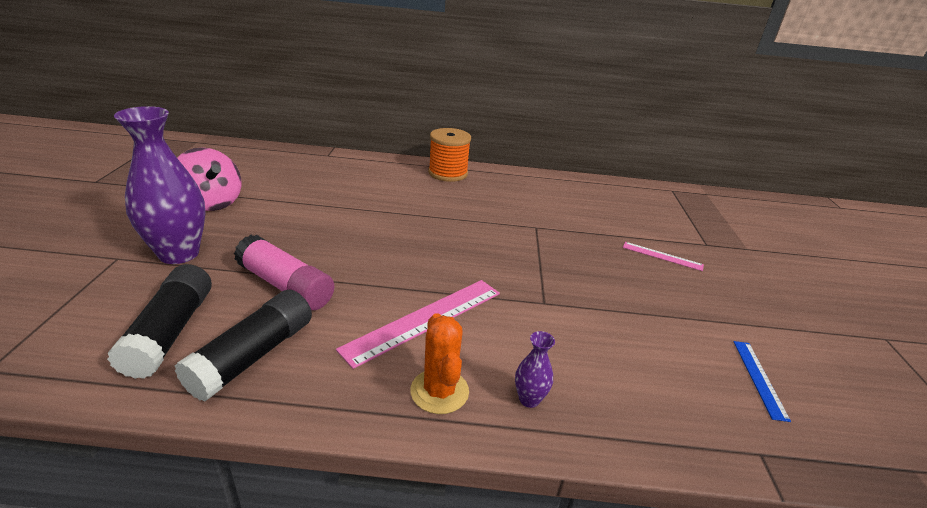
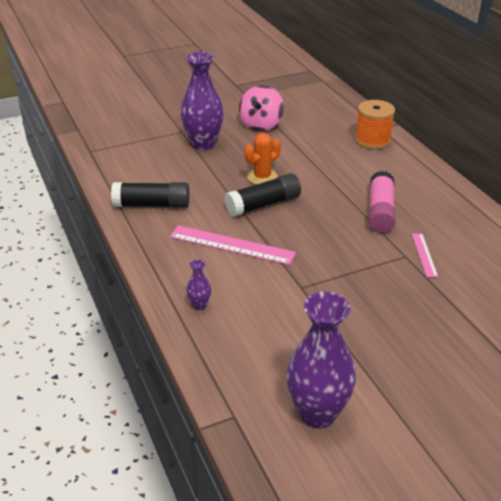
camera: 65 degrees right, 5 degrees up
black glue stick [107,264,212,379] -> black glue stick moved to [224,173,301,217]
pink glue stick [234,235,334,310] -> pink glue stick moved to [369,171,396,233]
orange cactus [410,313,469,414] -> orange cactus moved to [244,133,281,184]
orange spool [428,128,471,182] -> orange spool moved to [355,100,395,149]
pink ruler [623,242,704,271] -> pink ruler moved to [412,233,438,278]
blue ruler [733,341,791,422] -> purple vase [287,292,356,428]

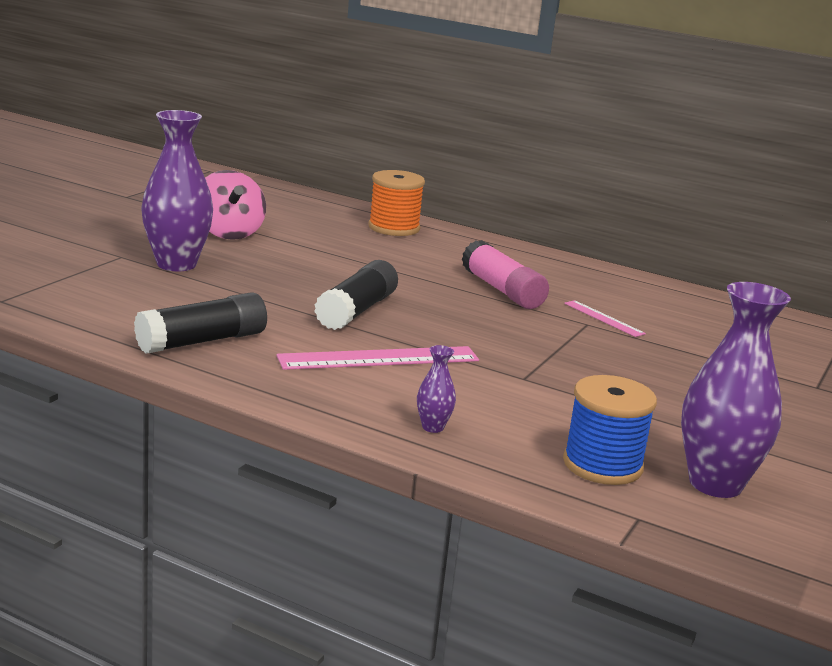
camera: 40 degrees left, 15 degrees down
orange cactus [244,133,281,184] -> none
none -> blue spool [563,375,657,485]

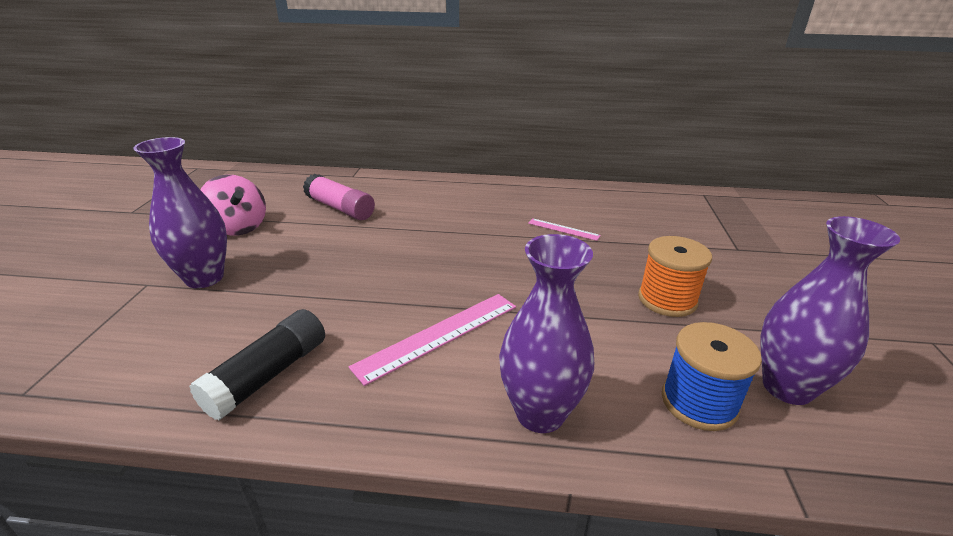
camera: 20 degrees left, 10 degrees up
black glue stick [314,260,398,330] -> none
orange spool [368,170,425,236] -> orange spool moved to [638,236,712,317]
purple vase [417,345,456,433] -> purple vase [499,234,594,433], size x2.32
pink glue stick [461,240,549,309] -> pink glue stick moved to [303,174,375,220]

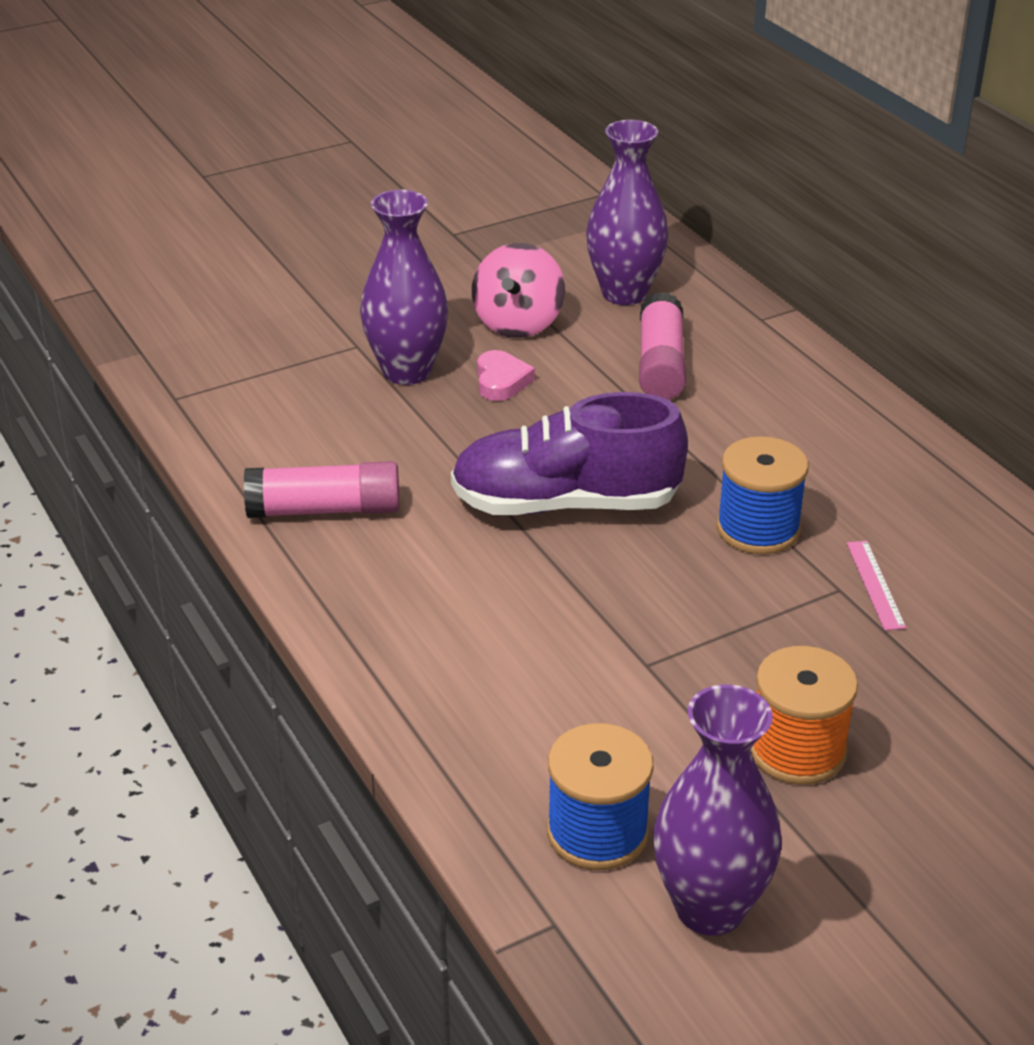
camera: 55 degrees right, 5 degrees up
black glue stick [189,309,325,420] -> pink glue stick [244,461,400,518]
pink ruler [349,294,516,386] -> none
purple vase [499,234,594,433] -> purple vase moved to [586,120,669,305]
none -> purple shoe [451,392,688,515]
none -> pink heart [477,350,535,401]
none -> blue spool [716,436,809,554]

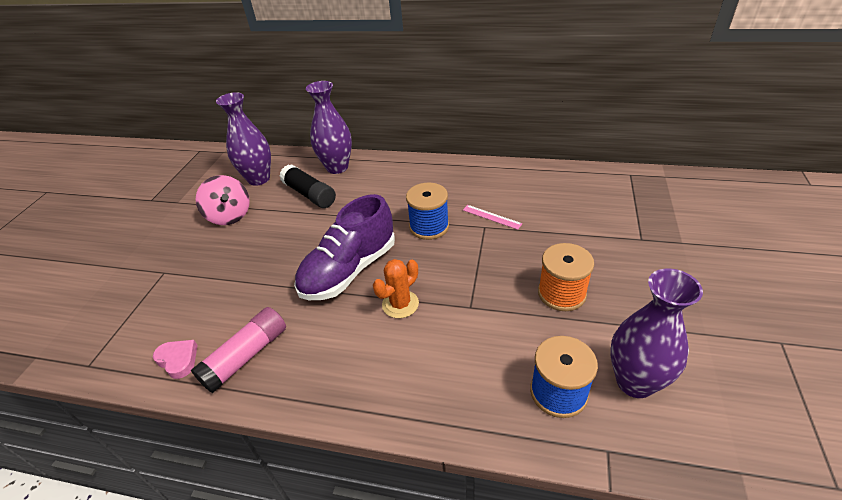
camera: 45 degrees left, 5 degrees up
purple vase [360,190,448,385] -> purple vase moved to [306,81,352,174]
pink heart [477,350,535,401] -> pink heart moved to [153,340,198,379]
pink glue stick [639,292,686,400] -> black glue stick [279,164,336,208]
none -> orange cactus [373,259,419,318]

